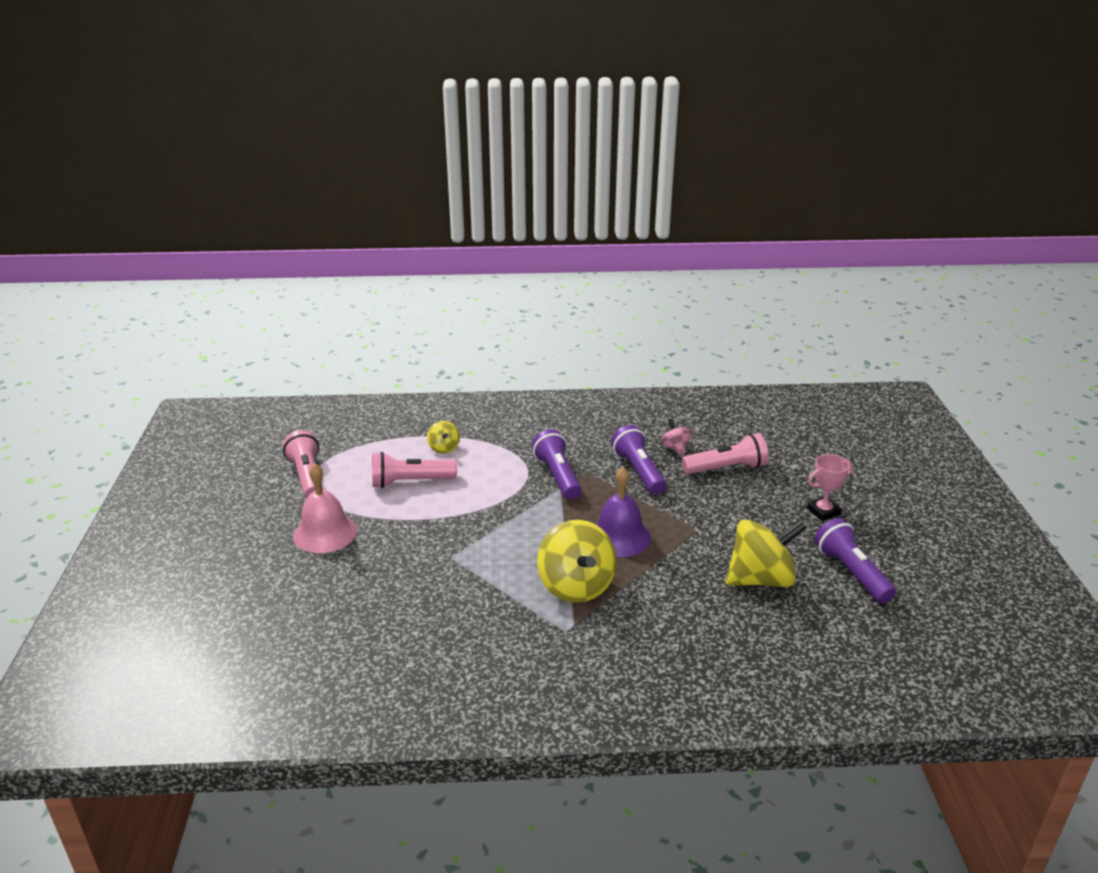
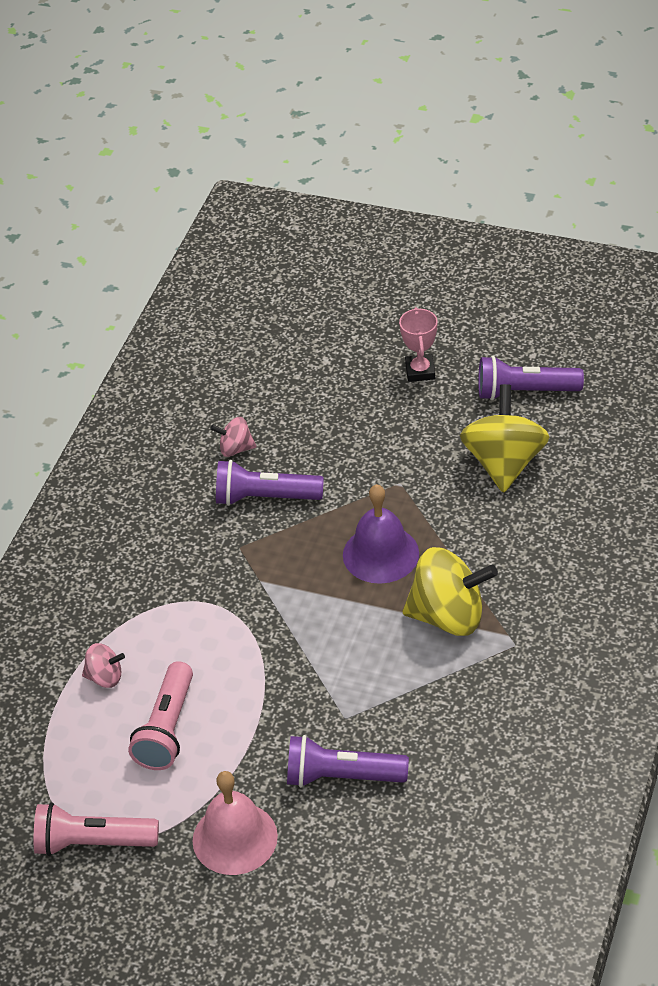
camera: 65 degrees left, 15 degrees up
yellow spinning top [427,421,460,454] -> pink spinning top [82,643,125,688]
purple flashlight [532,429,581,500] -> purple flashlight moved to [287,735,409,787]
pink flashlight [682,433,768,474] -> none

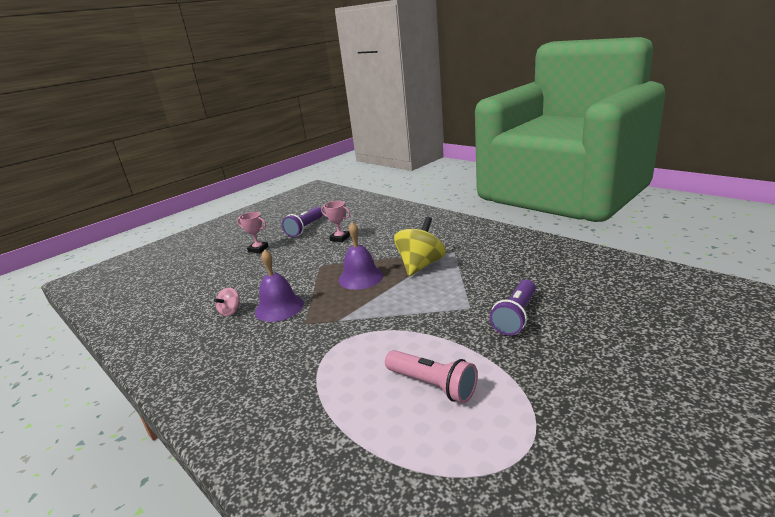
camera: 65 degrees left, 20 degrees down
pink flashlight [34,803,159,856] -> none
pink spinning top [82,643,125,688] -> none
pink bell [192,771,278,875] -> none
purple flashlight [216,460,324,506] -> purple bell [255,250,304,322]
yellow spinning top [460,384,549,493] -> pink trophy [321,201,350,242]

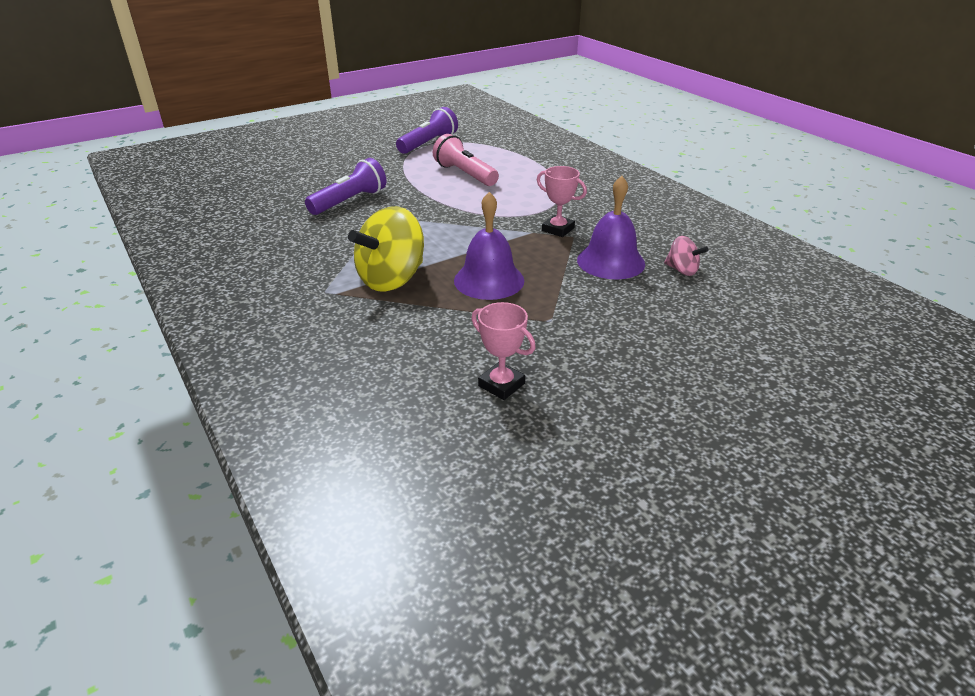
camera: 170 degrees left, 10 degrees up
pink spinning top [214,287,240,316] -> pink spinning top turned 90 degrees clockwise [664,236,708,276]
pink trophy [237,212,269,253] -> pink trophy moved to [537,166,587,237]
purple flashlight [282,207,323,237] -> purple flashlight moved to [396,107,458,154]

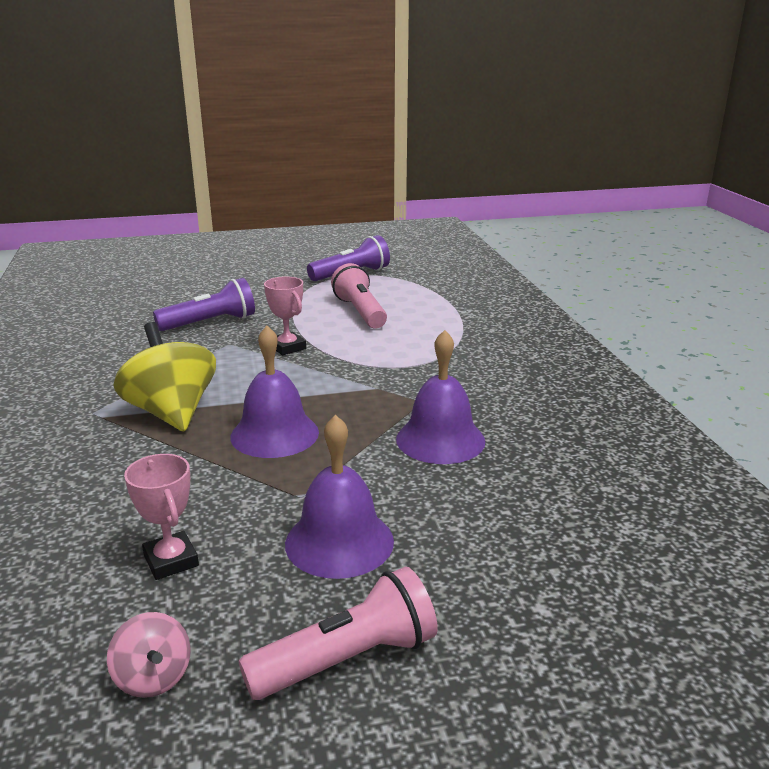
camera: 20 degrees right, 10 degrees down
yellow spinning top [348,206,424,292] -> yellow spinning top turned 90 degrees clockwise [113,322,216,432]
pink trophy [537,166,587,237] -> pink trophy moved to [264,276,306,355]
pink spinning top [664,236,708,276] -> pink spinning top moved to [107,612,191,698]
none -> pink flashlight [239,566,438,700]
none -> purple bell [285,415,394,579]

